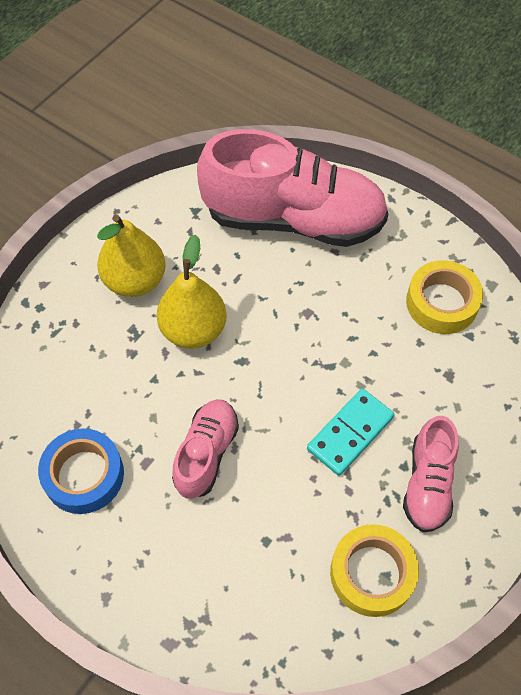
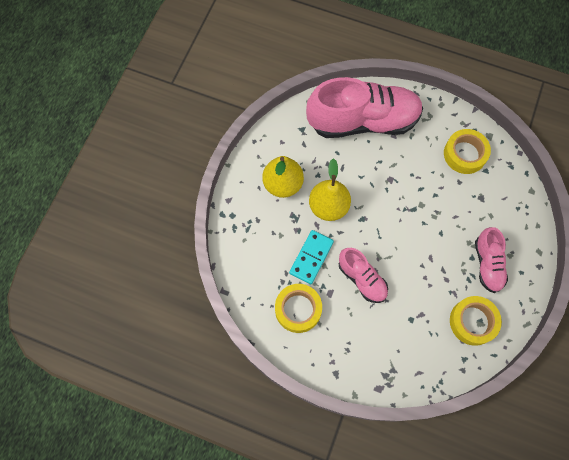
camera: 15 degrees left, 10 degrees up
blue tape [38,428,124,514] -> yellow tape [275,284,322,333]
pink shoe [172,399,239,499] -> pink shoe turned 135 degrees clockwise [339,248,388,303]
turquoise domino [307,388,394,476] -> turquoise domino moved to [289,230,334,284]

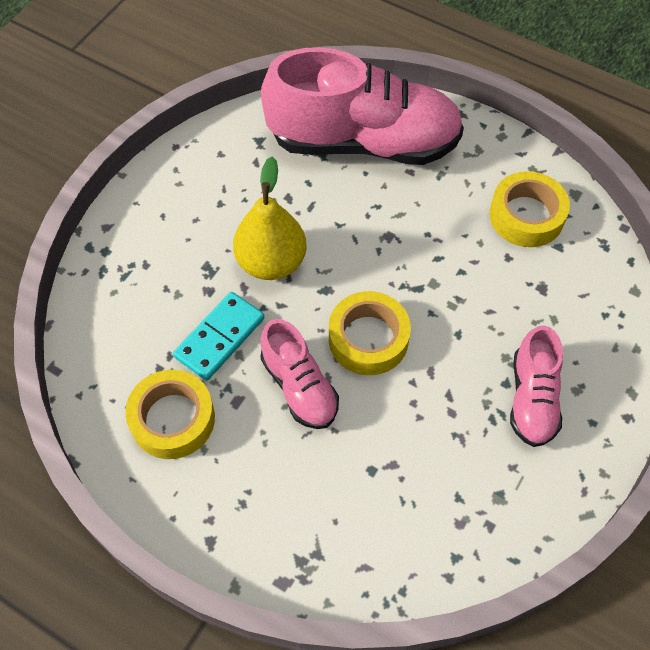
camera: 10 degrees right, 10 degrees down
yellow pear [263,156,304,198] -> none
yellow tape [450,296,502,346] -> yellow tape moved to [329,291,411,375]

